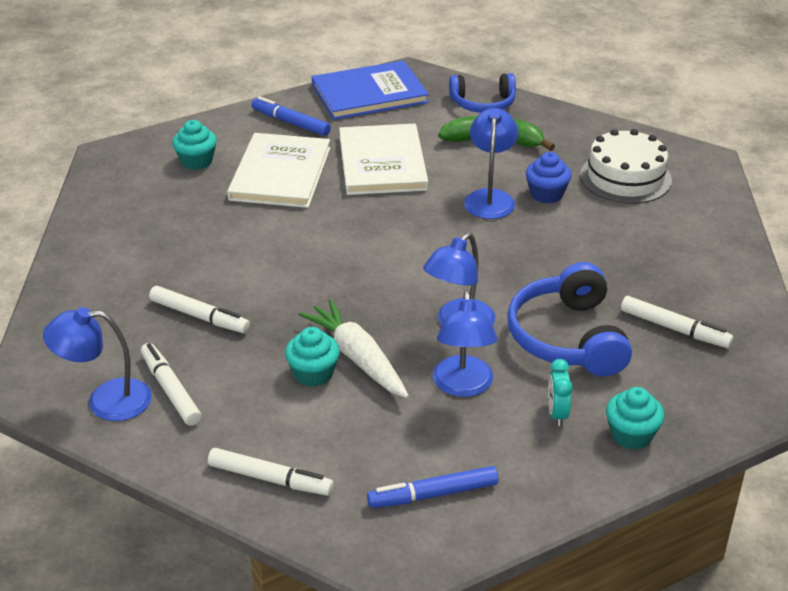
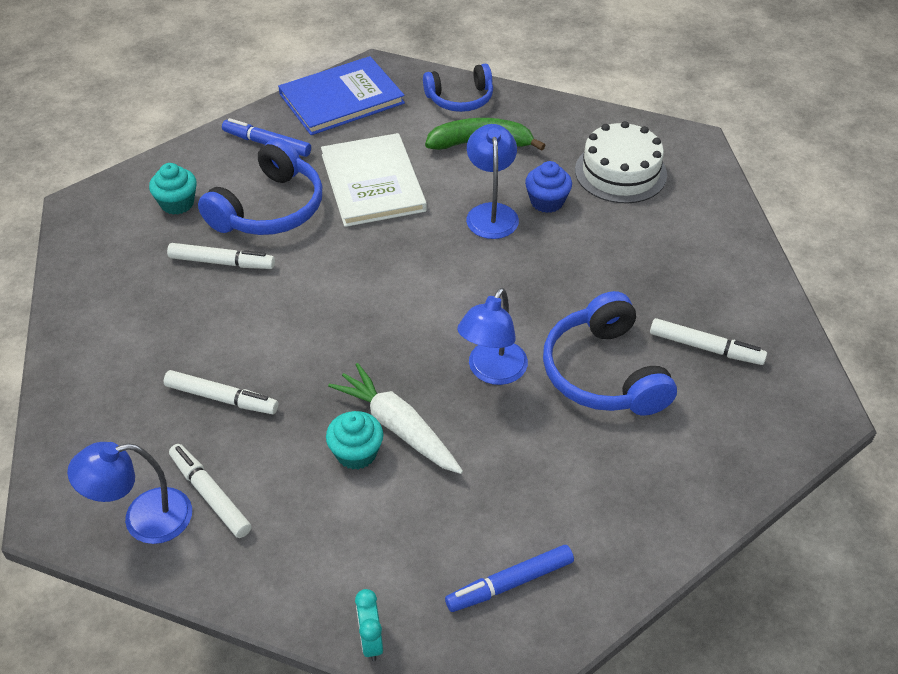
camera: 10 degrees left, 10 degrees up
white marker [208,448,334,496] -> white marker moved to [167,243,275,269]
white book [227,133,330,208] -> blue headphones [198,138,322,235]
blue lamp [433,290,497,397] -> none
turquoise clock [548,359,573,426] -> turquoise clock moved to [355,589,383,661]
turquoise cupcake [606,387,664,449] -> none

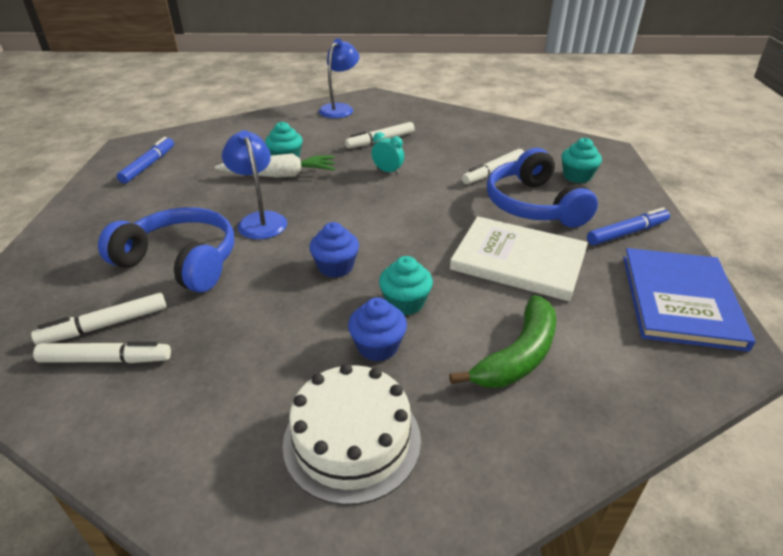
camera: 130 degrees right, 10 degrees down
white marker [169,444,252,538] -> white marker moved to [33,342,171,363]
turquoise clock [355,589,383,661] -> turquoise clock moved to [371,132,404,175]
blue headphones [423,64,493,112] -> none
blue lamp [466,124,519,239] -> turquoise cupcake [379,256,433,315]
none -> blue cupcake [309,222,359,278]

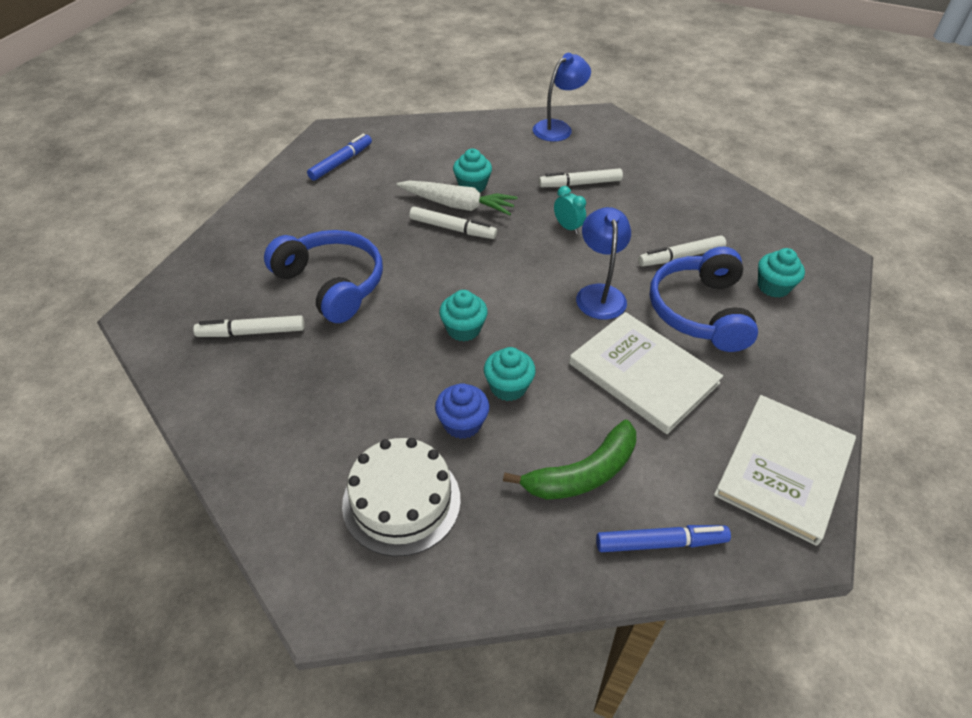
camera: 20 degrees right, 10 degrees up
white marker [33,342,171,363] -> white marker moved to [409,207,497,239]
blue lamp [222,130,287,239] -> blue lamp moved to [576,207,631,320]
blue cupcake [309,222,359,278] -> turquoise cupcake [439,290,488,342]
blue marker [587,207,670,245] -> blue marker moved to [596,525,731,552]
blue book [623,248,756,352] -> white book [714,395,856,546]

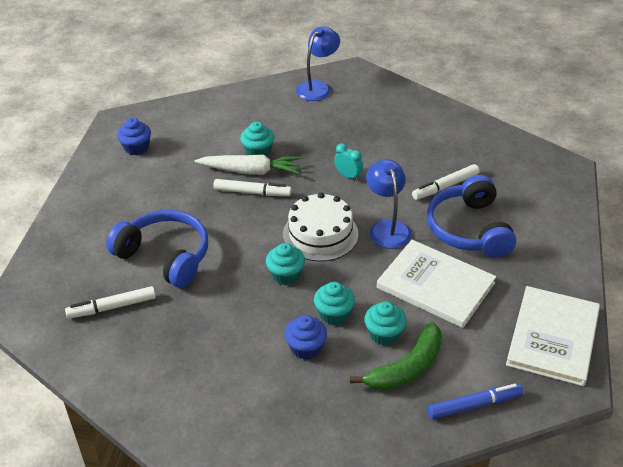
camera: 10 degrees left, 5 degrees down
blue marker [307,134,372,181] -> blue cupcake [117,118,151,155]
white cake [342,438,461,557] -> white cake moved to [283,193,358,261]
white marker [539,168,623,187] -> none
turquoise cupcake [758,248,805,298] -> turquoise cupcake moved to [365,302,407,346]

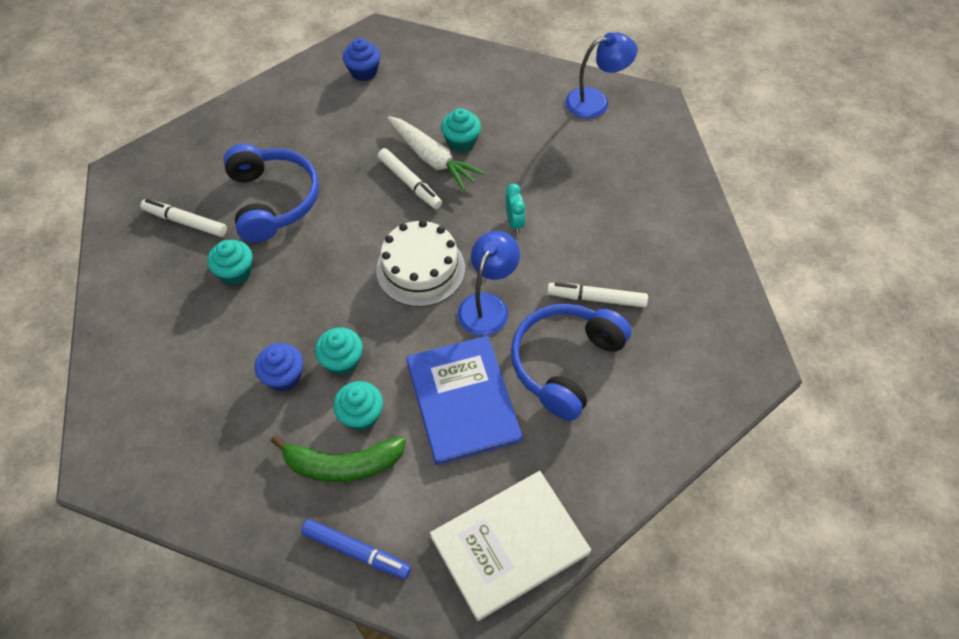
camera: 40 degrees right, 15 degrees up
turquoise cupcake [266,243,305,285] -> turquoise cupcake moved to [207,240,252,285]
white book [377,240,496,328] -> blue book [406,336,523,465]

